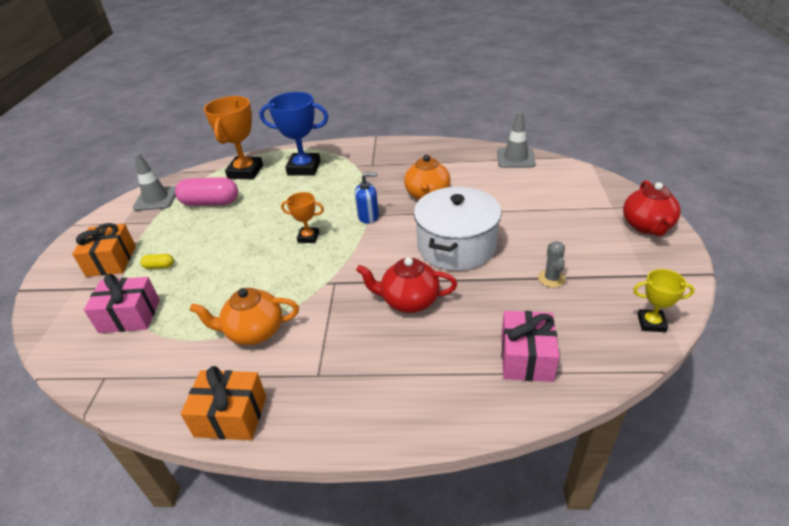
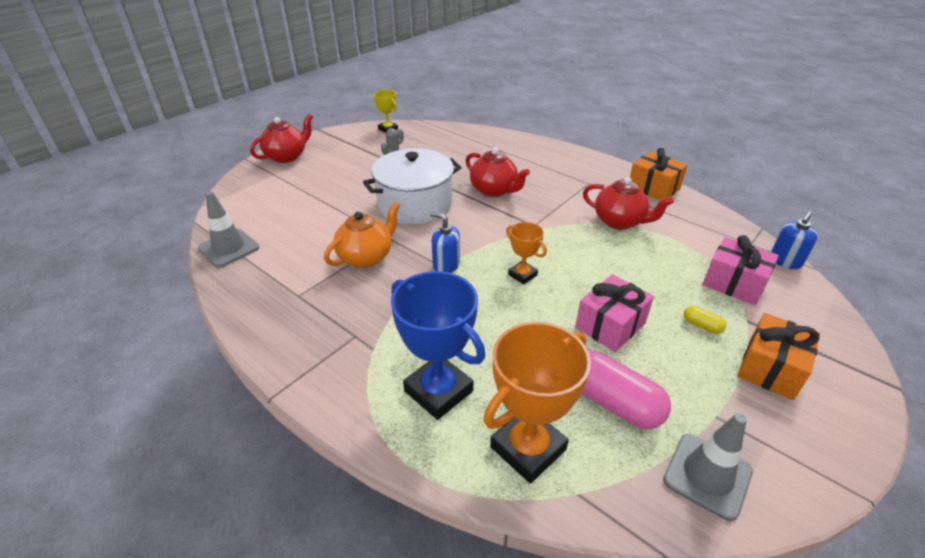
camera: 145 degrees left, 0 degrees up
orange teapot [189,288,299,345] -> red teapot [583,177,674,230]
pink gift [501,311,560,382] -> pink gift moved to [575,274,654,352]
none -> blue soap dispenser [771,211,818,269]

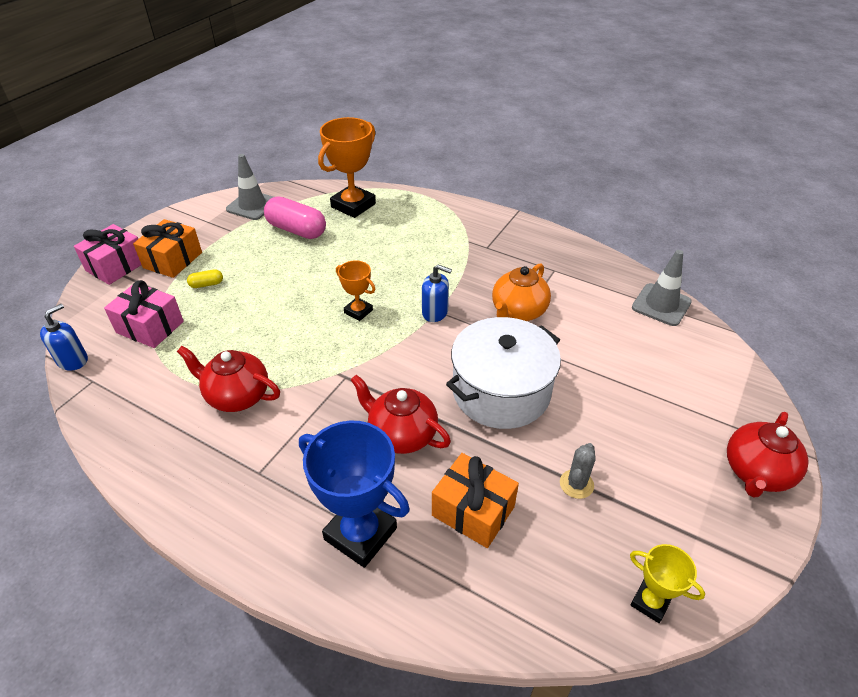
camera: 170 degrees right, 5 degrees up
blue trophy [391,271,485,420] -> blue trophy moved to [299,421,410,568]
pink gift [575,274,654,352] -> pink gift moved to [74,224,141,285]
orange gift [630,148,688,201] -> orange gift moved to [432,453,519,548]
yellow capsule [684,306,726,334] -> yellow capsule turned 45 degrees counterclockwise [187,269,223,288]

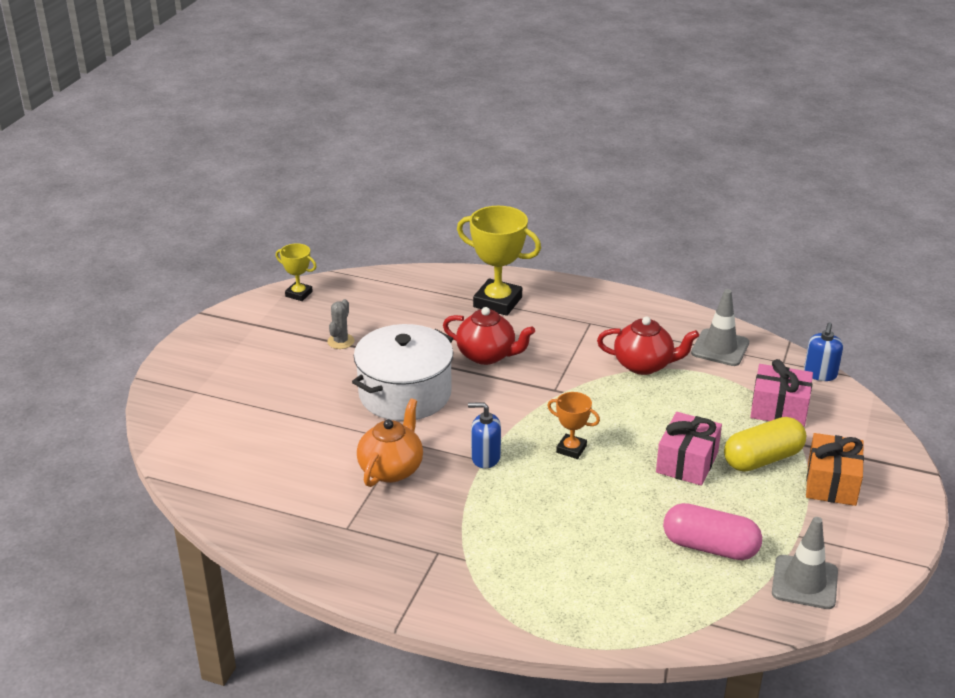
camera: 170 degrees right, 10 degrees down
pink gift [74,224,141,285] -> pink gift moved to [656,412,722,486]
yellow capsule [187,269,223,288] -> yellow capsule [724,417,806,472], size x2.20
blue trophy [299,421,410,568] -> yellow trophy [457,206,541,316]
orange trophy [318,117,376,218] -> none
orange gift [432,453,519,548] -> none
grey traffic cone [632,250,692,326] -> grey traffic cone moved to [691,289,749,366]
red teapot [727,412,809,498] -> none

